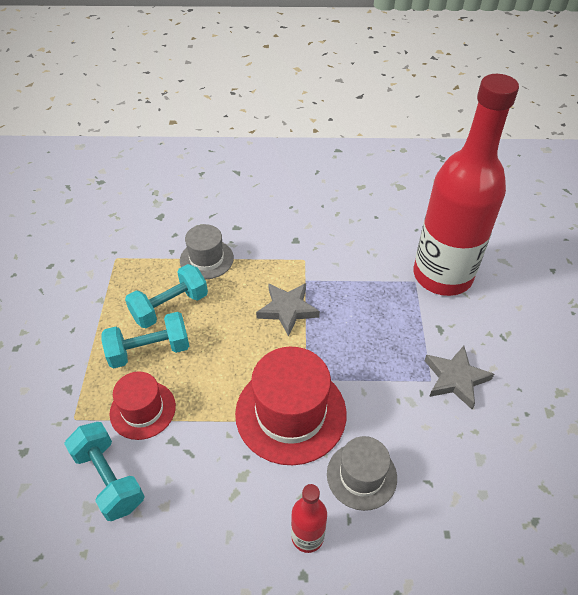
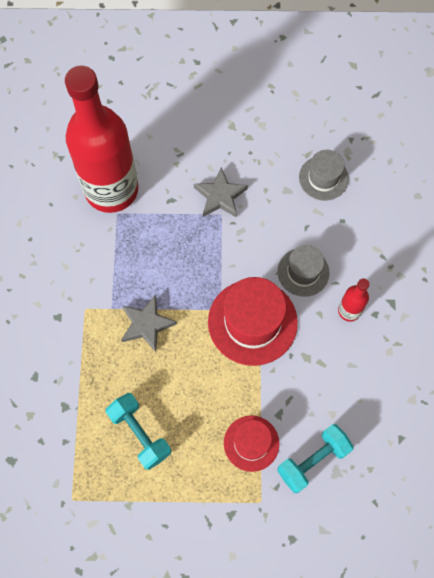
camera: 90 degrees left, 20 degrees up
turquoise dumbbell [101,312,189,369] -> none
grey hat [180,224,234,279] -> grey hat moved to [299,150,349,201]

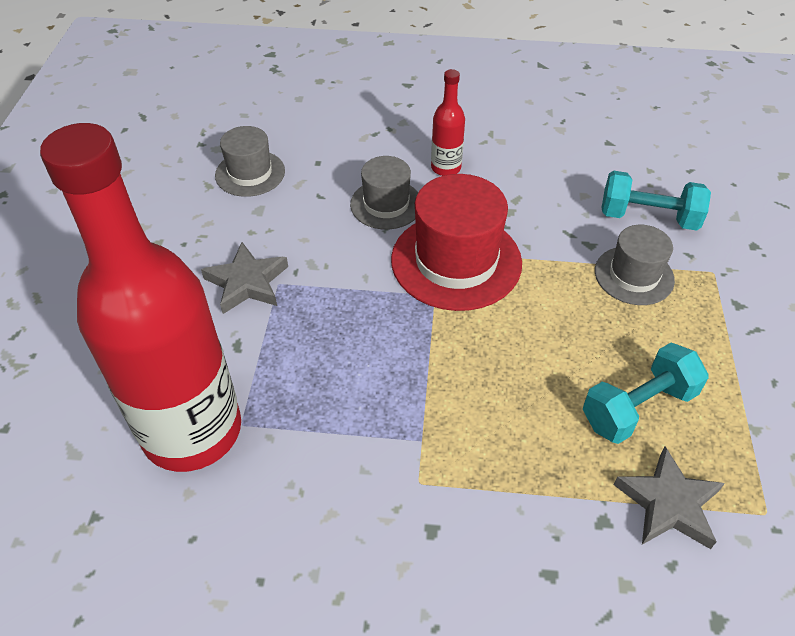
camera: 85 degrees left, 20 degrees down
grey star [121,295,177,352] -> grey star moved to [614,446,725,549]
red hat [224,415,279,472] -> grey hat [595,225,675,305]
turquoise dumbbell [277,424,354,493] -> turquoise dumbbell turned 45 degrees counterclockwise [601,171,711,231]

